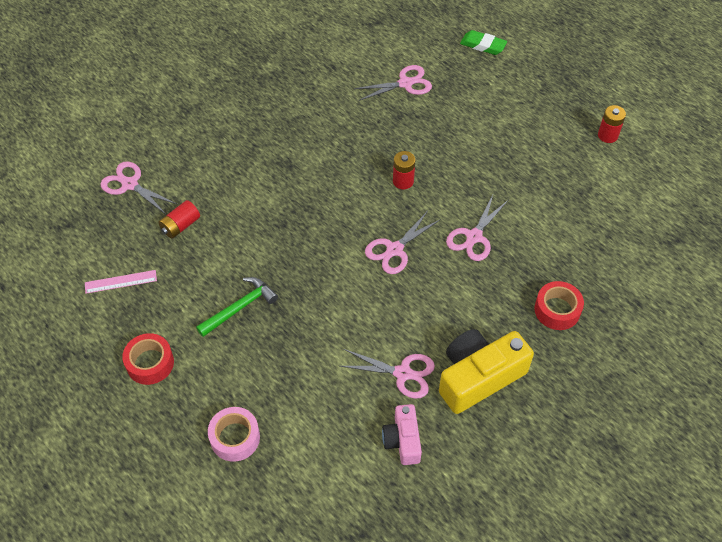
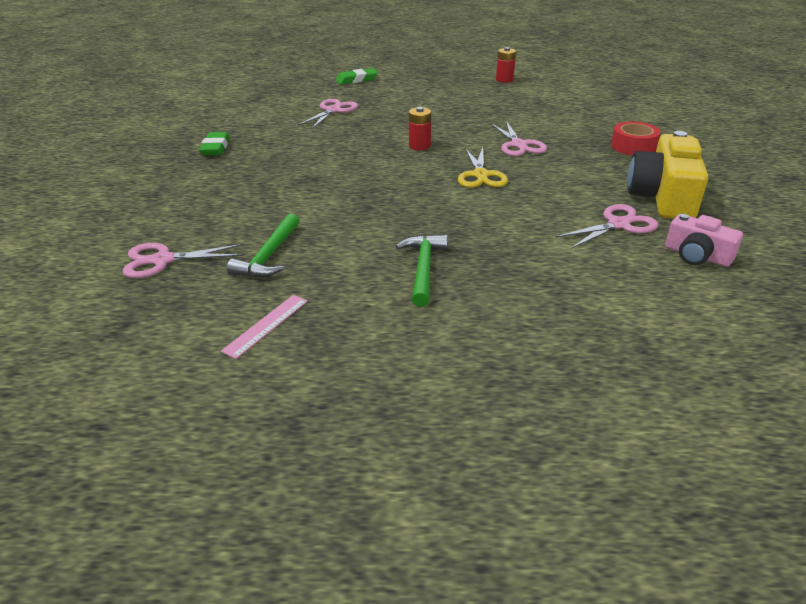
camera: 45 degrees left, 20 degrees down
red tape [122,333,174,385] -> none
red battery [159,200,200,239] -> green hammer [227,214,299,278]
pink tape [208,407,260,462] -> none
pink scissors [365,211,441,274] -> yellow scissors [458,147,508,188]
none -> green eraser [199,132,230,156]

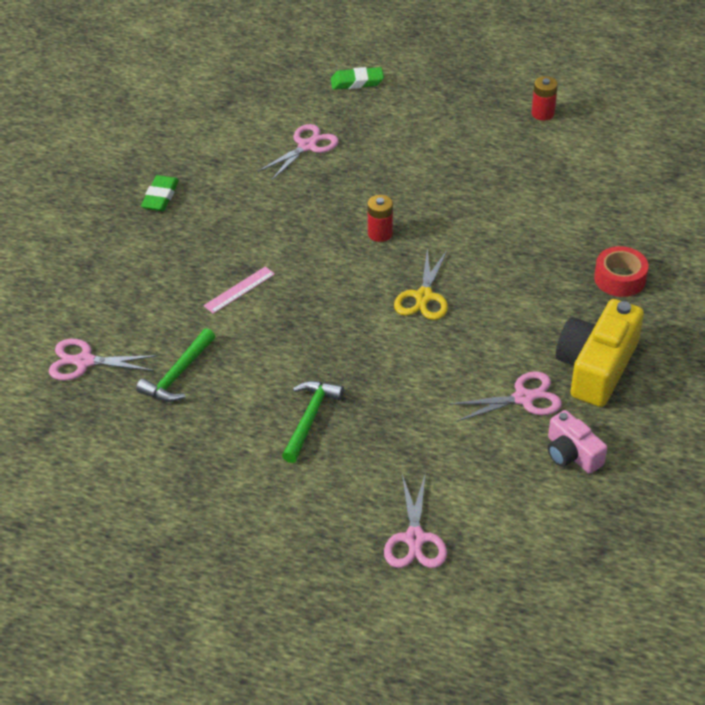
camera: 15 degrees right, 10 degrees up
pink ruler [221,295,308,359] -> pink ruler moved to [203,266,275,314]
pink scissors [491,121,547,156] -> pink scissors moved to [384,474,447,568]

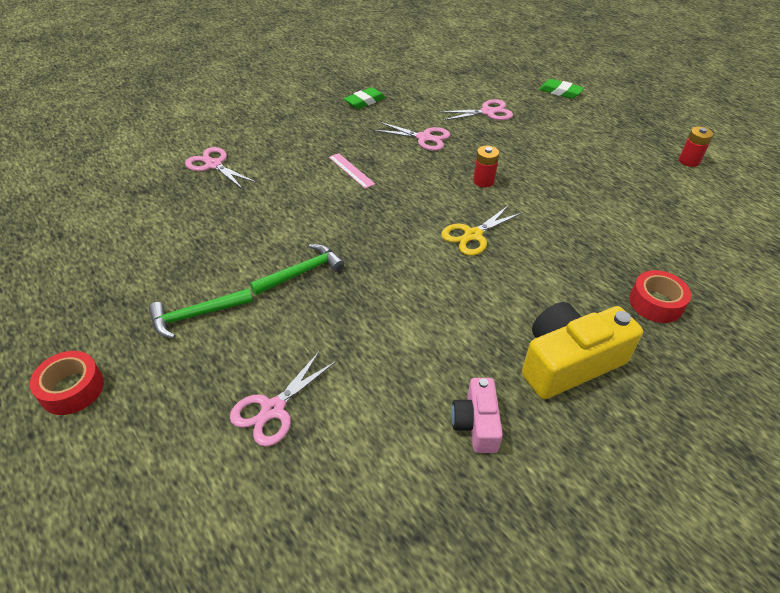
camera: 35 degrees right, 0 degrees up
green hammer [136,328,215,402] -> green hammer moved to [149,288,253,338]
pink ruler [203,266,275,314] -> pink ruler turned 60 degrees clockwise [329,153,375,189]
pink scissors [449,371,562,422] -> pink scissors moved to [373,122,450,151]
none -> red tape [30,351,104,415]

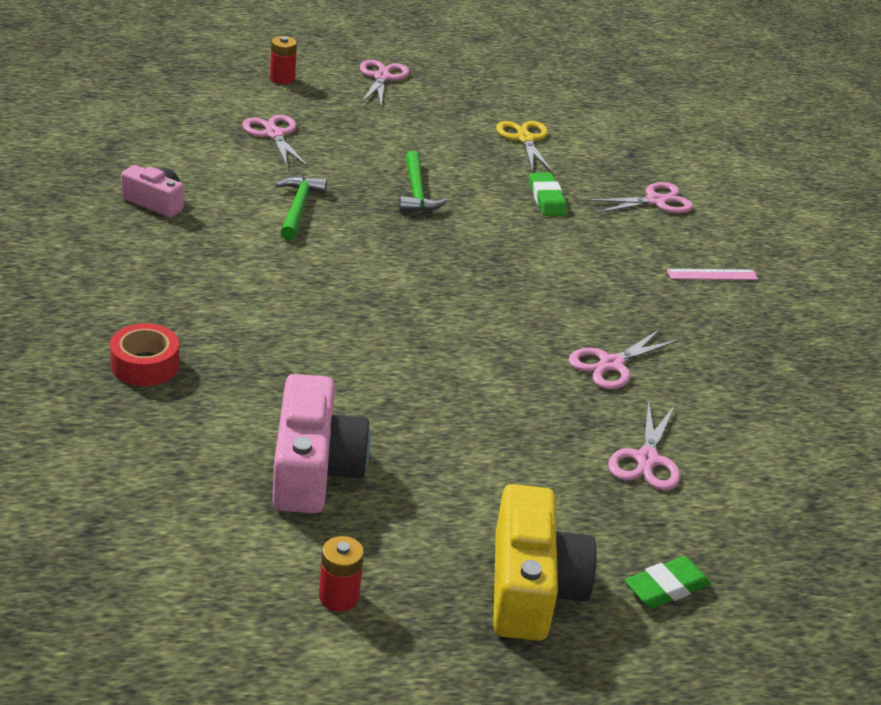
camera: 115 degrees right, 10 degrees down
red tape [30,351,104,415] -> pink scissors [360,60,409,105]
green hammer [149,288,253,338] -> green hammer moved to [275,176,327,240]
pink ruler [329,153,375,189] -> pink ruler moved to [667,269,758,280]
green eraser [344,87,386,109] -> green eraser moved to [529,173,567,216]
yellow scissors [441,205,523,256] -> yellow scissors moved to [496,121,553,173]
red battery [473,146,499,188] -> red battery moved to [270,36,297,84]
yellow camera [522,302,643,399] -> yellow camera moved to [493,484,597,641]
none -> pink camera [272,374,370,513]

